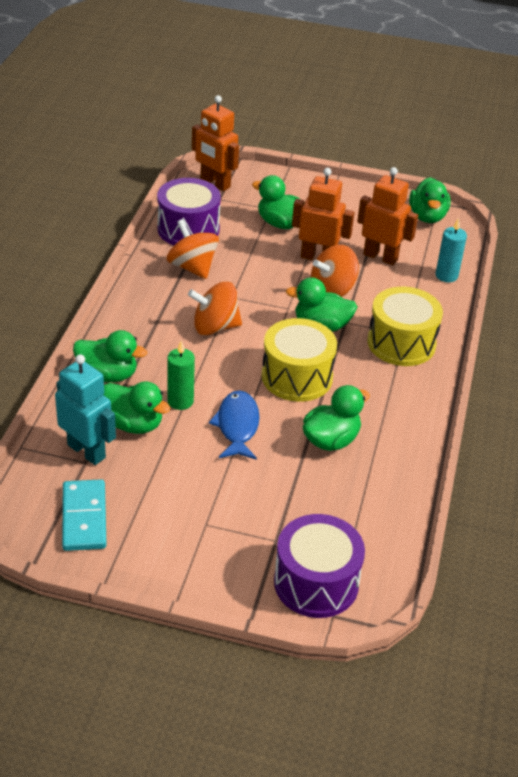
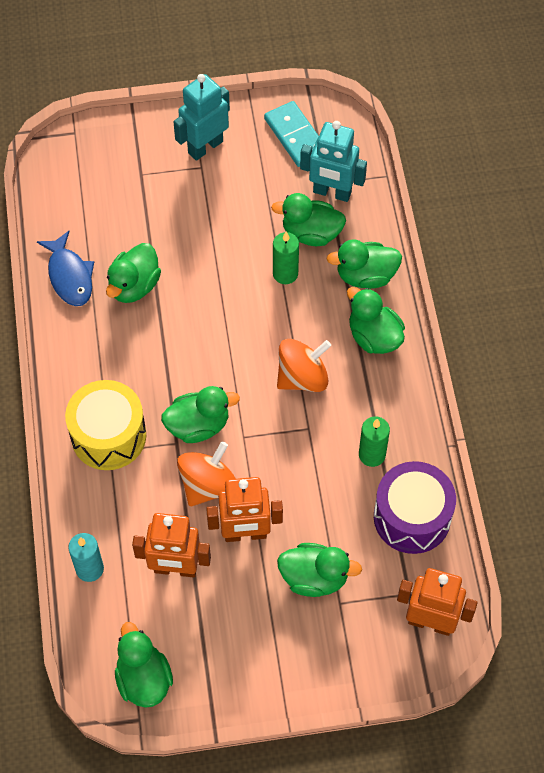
camera: 160 degrees right, 20 degrees up
orange spinning top [167,219,219,279] -> green candle [359,416,390,467]
blue fish [209,390,260,460] -> blue fish moved to [37,231,94,306]
yellow drum [262,318,337,402] -> none
purple drum [274,514,365,618] -> none
none -> turquoise robot [173,74,230,161]
none -> green duck [347,287,405,354]

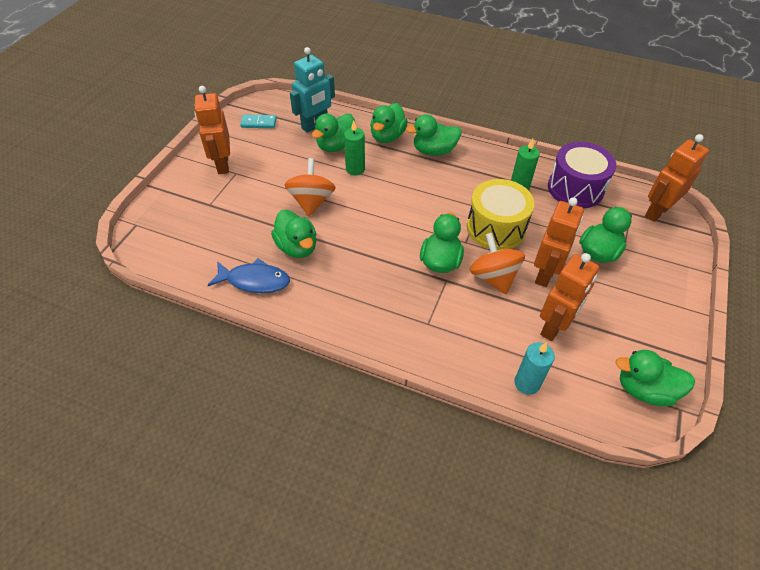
camera: 60 degrees left, 10 degrees down
yellow drum [65,380,146,470] -> yellow drum moved to [467,179,535,250]
turquoise robot [173,74,230,161] -> orange robot [195,86,230,174]
turquoise domino [264,101,319,167] -> turquoise domino [240,114,277,128], size x0.65
orange spinning top [277,339,331,392] -> orange spinning top moved to [284,158,336,216]

